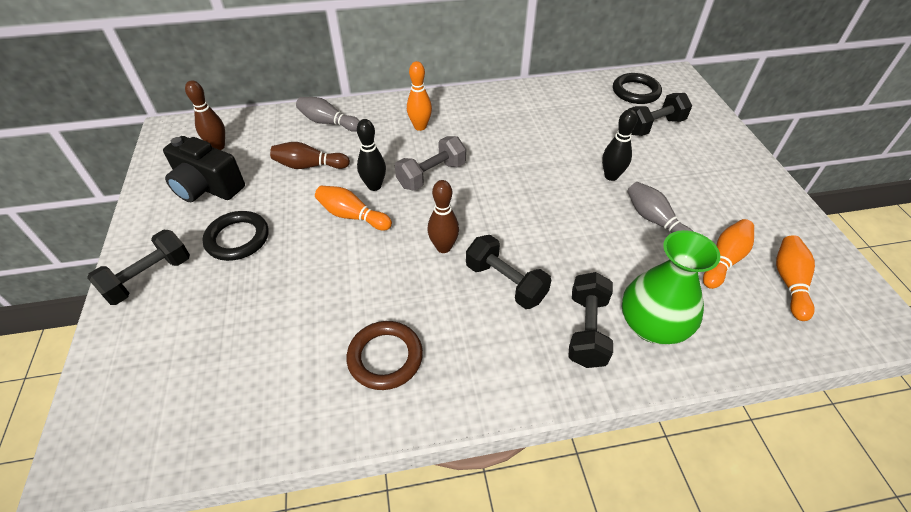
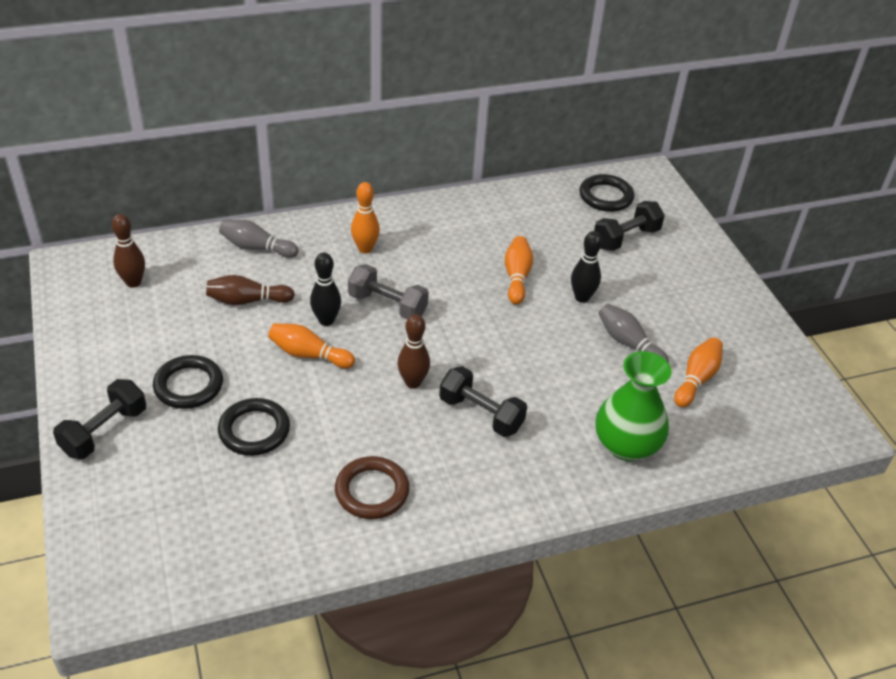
camera: 10 degrees left, 5 degrees down
black camera [163,136,245,202] -> none
grey dumbbell [395,136,466,191] -> grey dumbbell turned 75 degrees clockwise [348,264,429,319]
black dumbbell [568,272,613,368] -> none
orange bowling pin [776,235,815,321] -> orange bowling pin moved to [505,236,533,305]
none -> black ring [218,398,290,456]

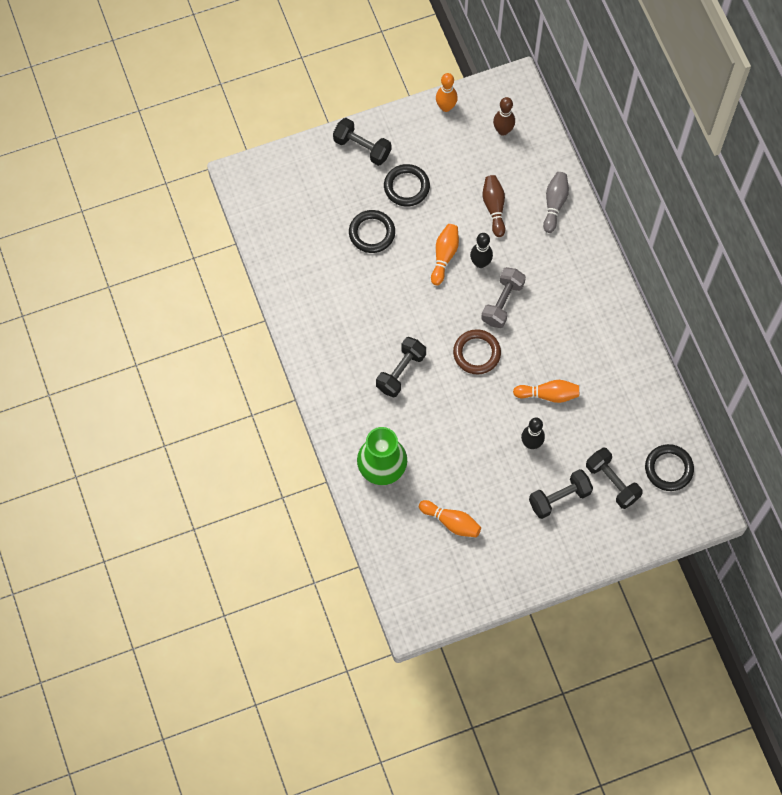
camera: 90 degrees right, 25 degrees up
brown ring [335,456,409,519] -> brown ring moved to [453,329,501,374]
orange bowling pin [351,182,380,253] -> orange bowling pin moved to [436,73,458,112]
brown bowling pin [398,314,430,389] -> none
grey bowling pin [598,304,669,363] -> none
none -> black dumbbell [529,469,593,519]

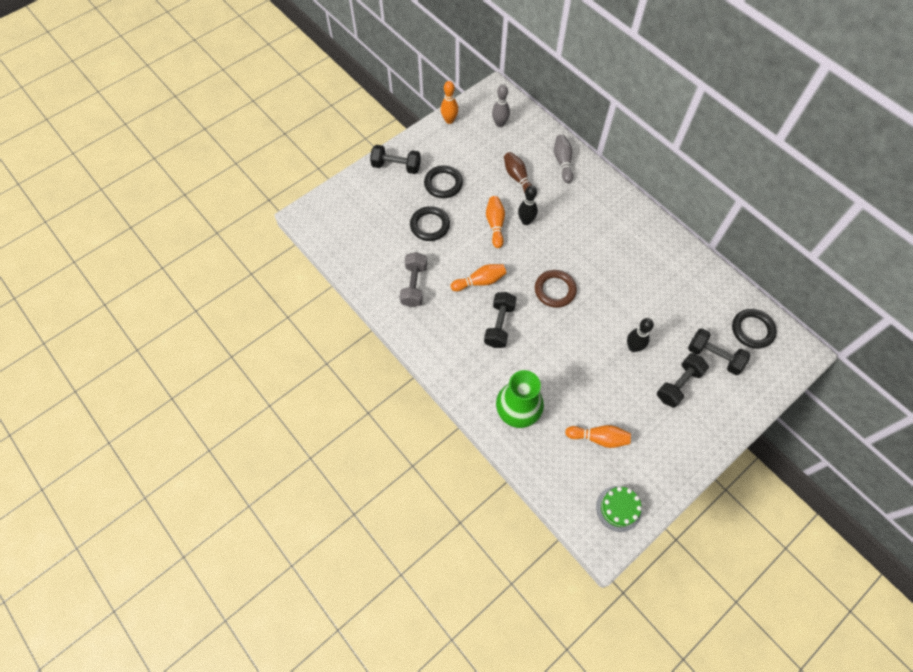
camera: 20 degrees left, 5 degrees down
grey dumbbell [481,267,526,328] -> grey dumbbell moved to [400,252,427,307]
brown bowling pin [493,97,515,136] -> grey bowling pin [492,84,510,127]
orange bowling pin [513,380,579,403] -> orange bowling pin moved to [451,264,506,291]
none -> green cake [596,486,642,532]

